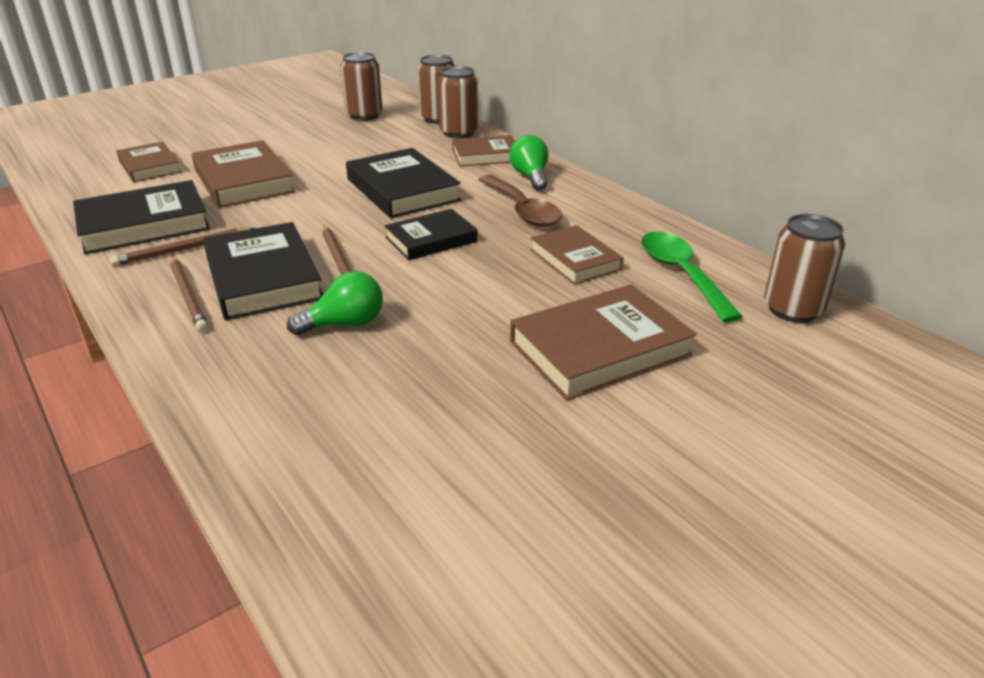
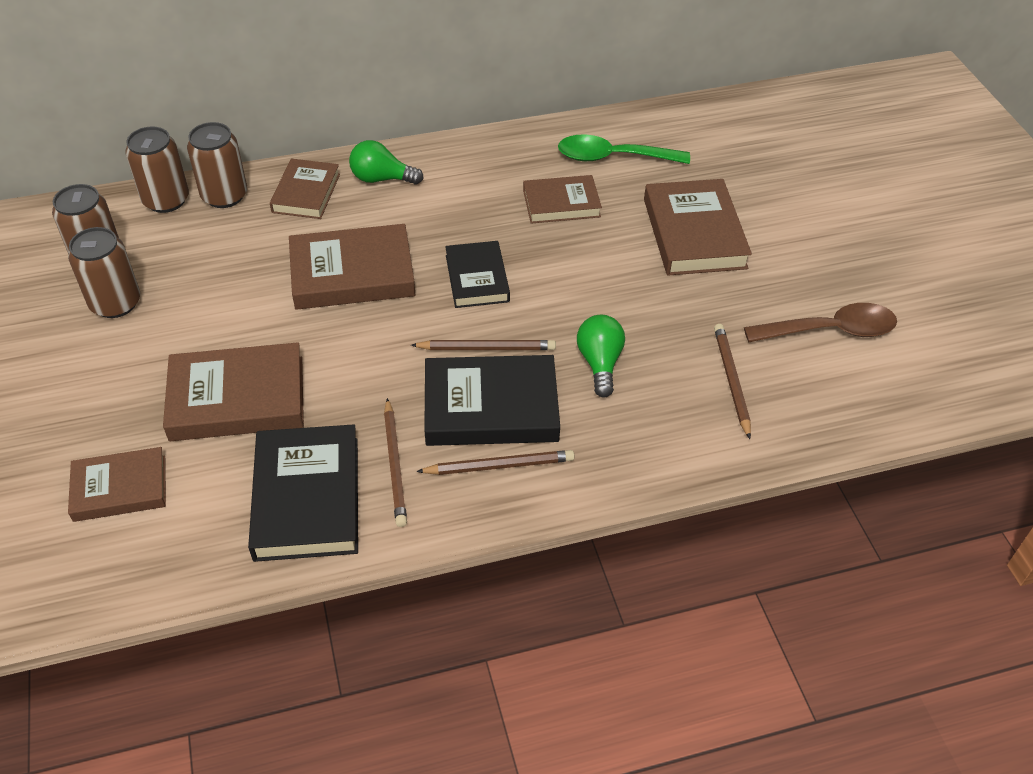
camera: 70 degrees left, 15 degrees up
black book [346,148,461,218] -> brown book [289,224,415,310]
brown spoon [478,175,562,227] -> brown spoon moved to [744,303,897,342]
brown can [764,214,845,323] -> brown can moved to [68,227,140,318]
none -> brown pencil [714,324,751,439]

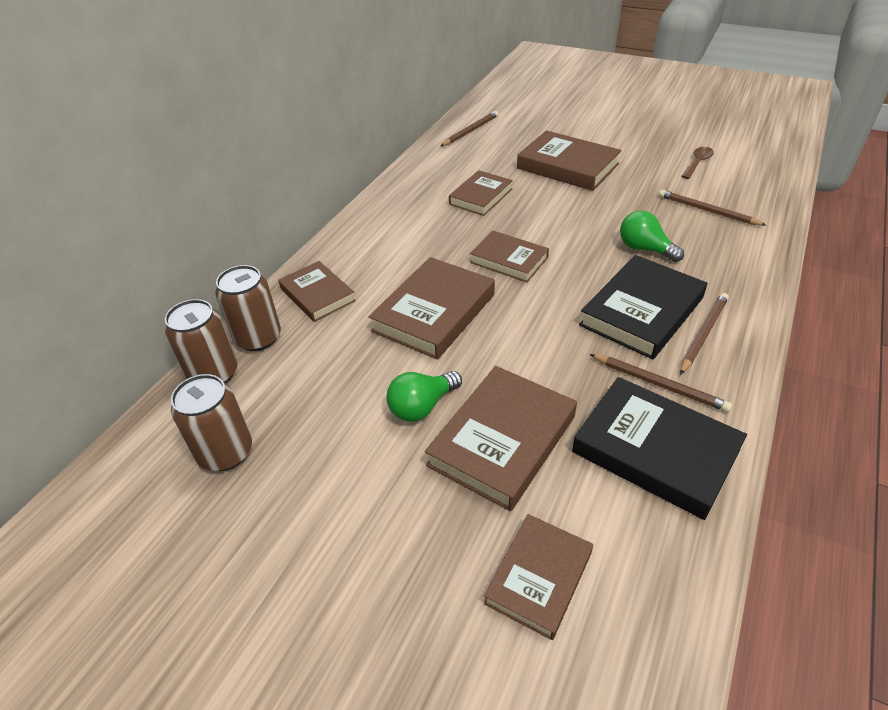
camera: 45 degrees left, 5 degrees down
brown can [68,227,140,318] -> none
green light bulb [349,140,424,185] -> green light bulb moved to [386,371,462,422]
brown pencil [411,340,556,350] -> brown pencil moved to [440,111,498,146]
black book [445,241,510,308] -> brown book [470,231,549,282]
green spoon [558,134,690,164] -> none
brown spoon [744,303,897,342] -> brown spoon [681,147,714,179], size x0.60

